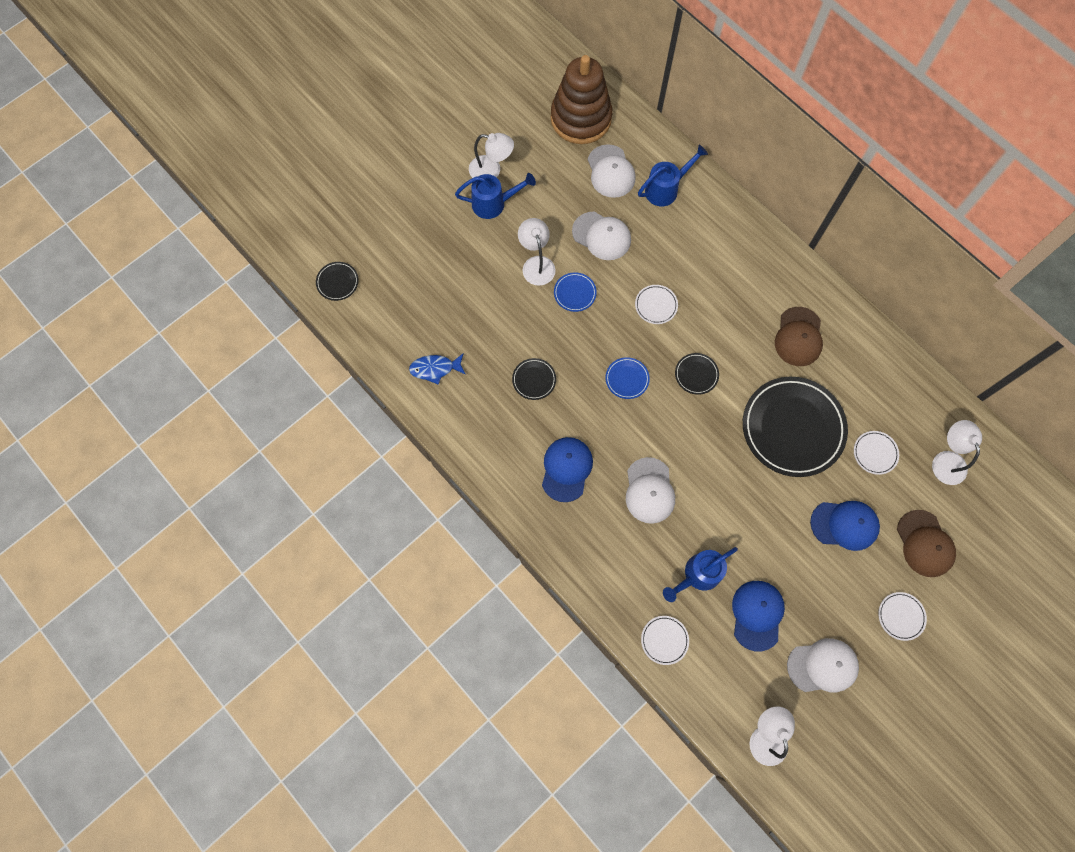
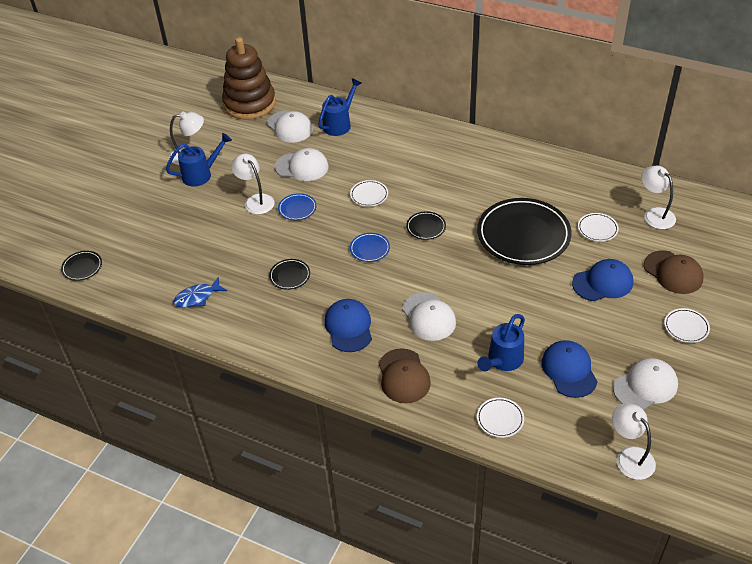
camera: 20 degrees left, 25 degrees down
brown cap [775,307,823,366] -> brown cap moved to [379,348,431,403]

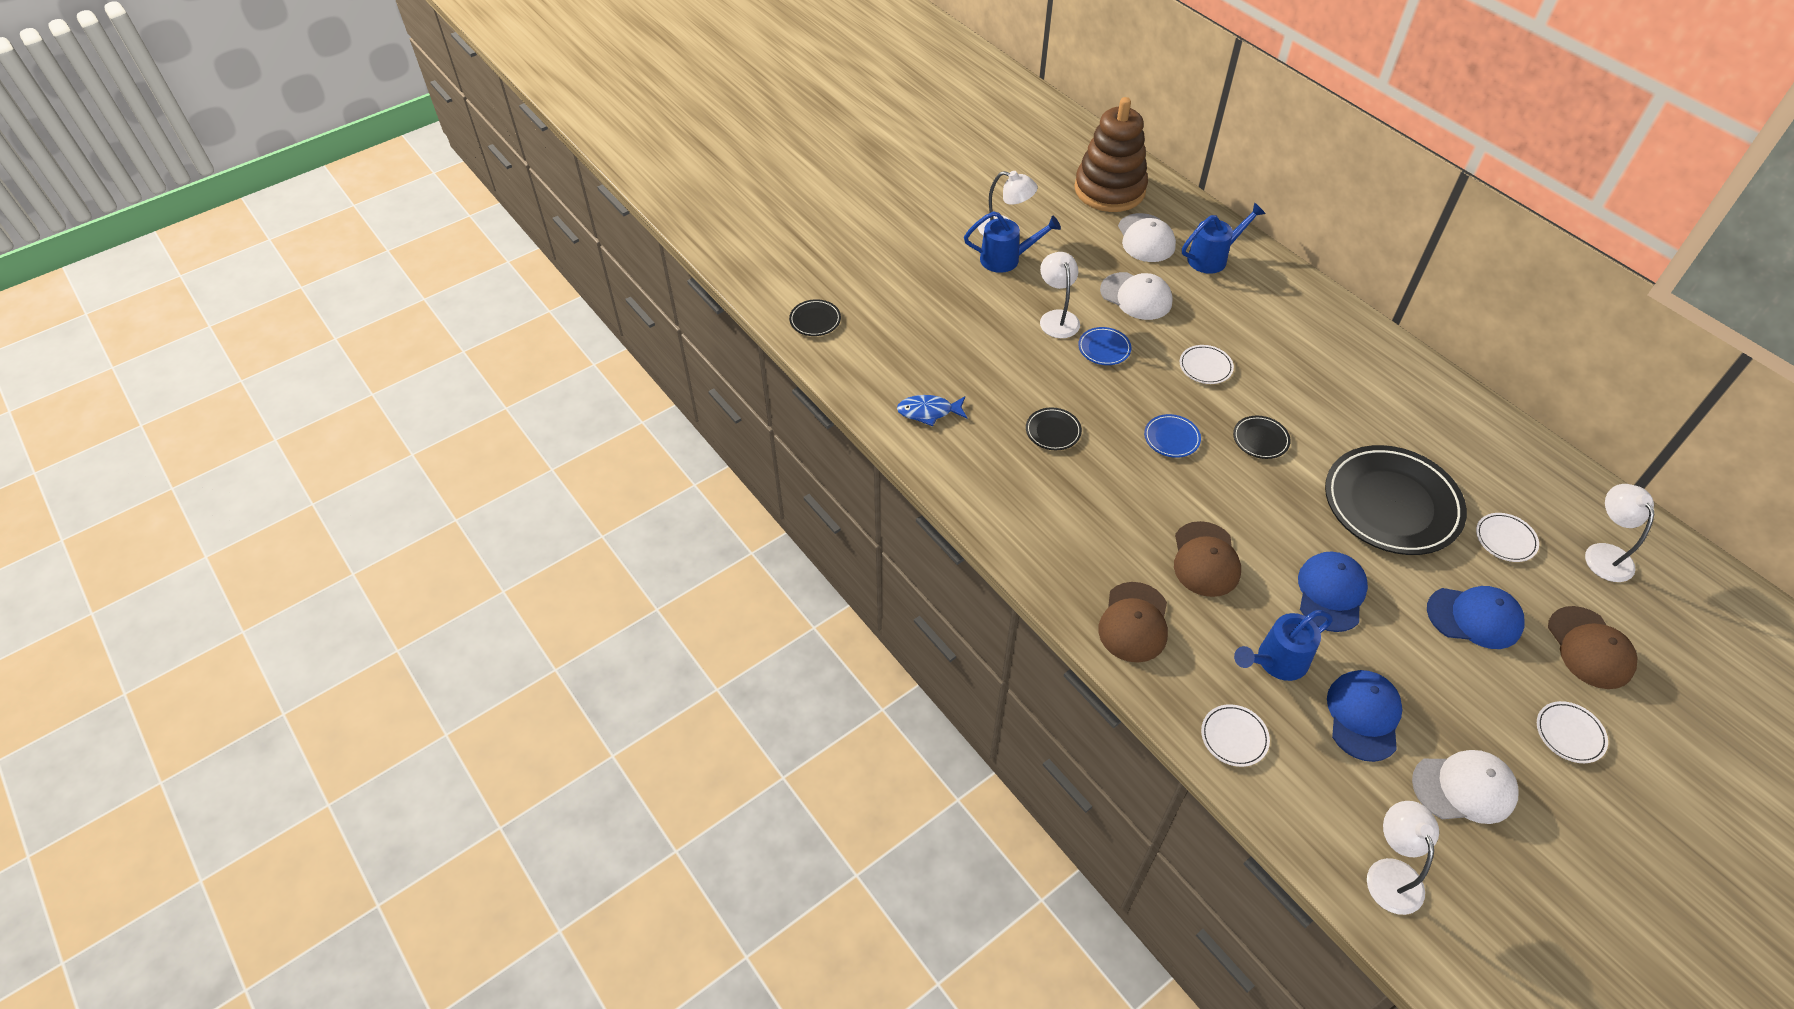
camera: 25 degrees right, 5 degrees up
blue cap [325,299,372,352] -> blue cap moved to [1298,552,1368,632]
white cap [402,292,456,341] -> brown cap [1174,521,1241,597]

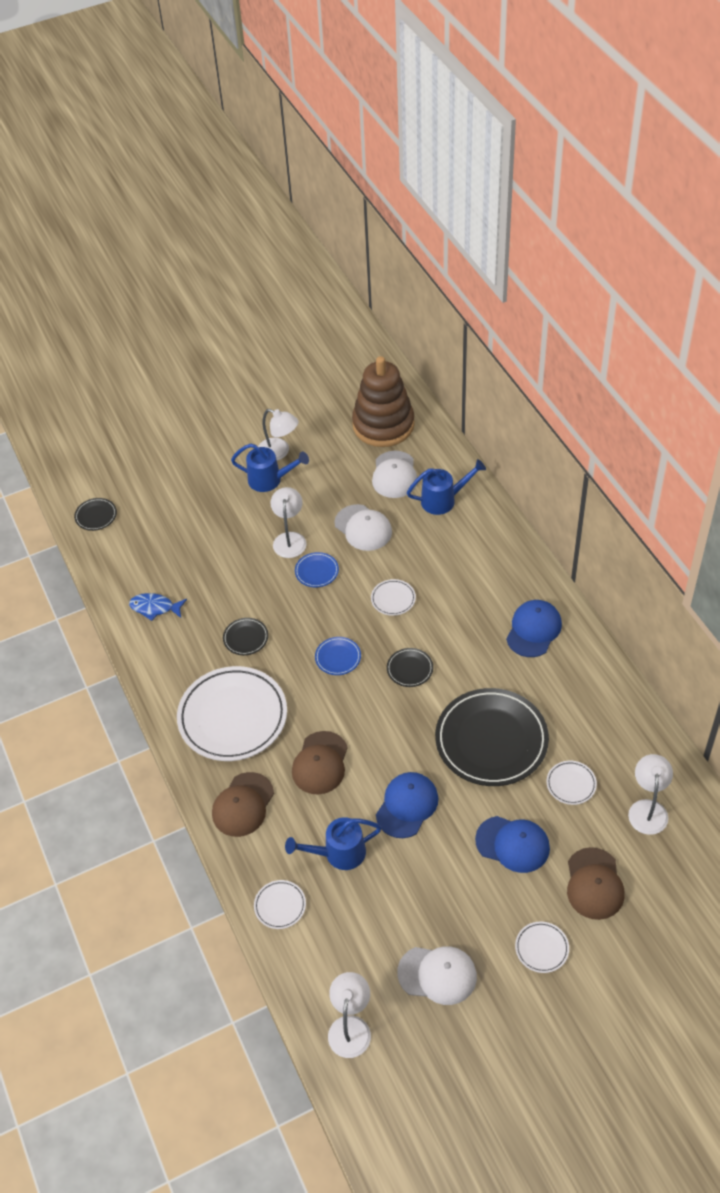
camera: 15 degrees right, 0 degrees up
blue cap [1327,670,1402,762] -> blue cap moved to [506,600,562,657]
none -> white plate [177,666,287,761]

